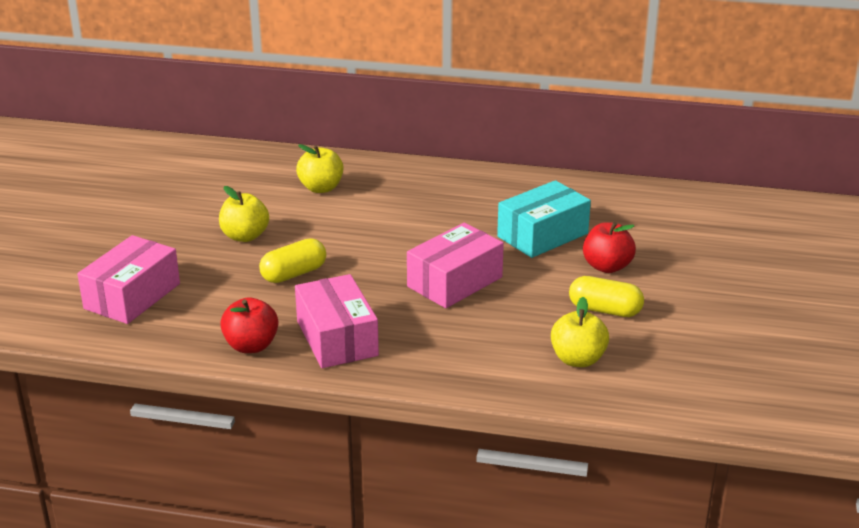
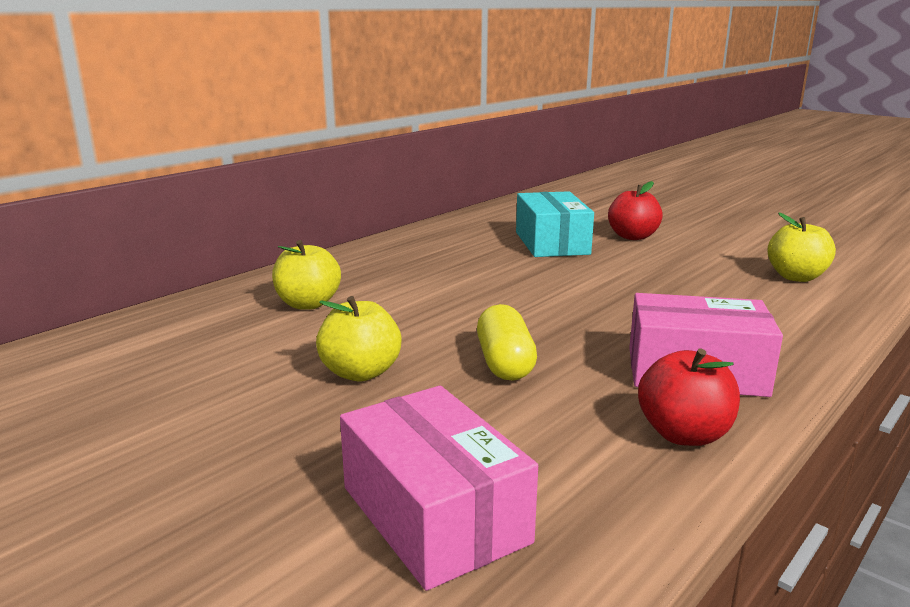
camera: 60 degrees left, 10 degrees down
pink box [407,223,504,308] -> none
yellow capsule [569,276,644,317] -> none

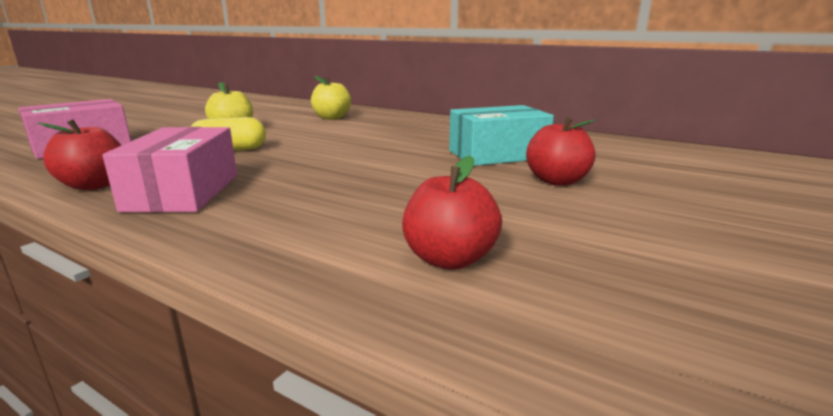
camera: 80 degrees right, 0 degrees up
yellow apple [767,213,836,282] -> red apple [402,155,502,270]

